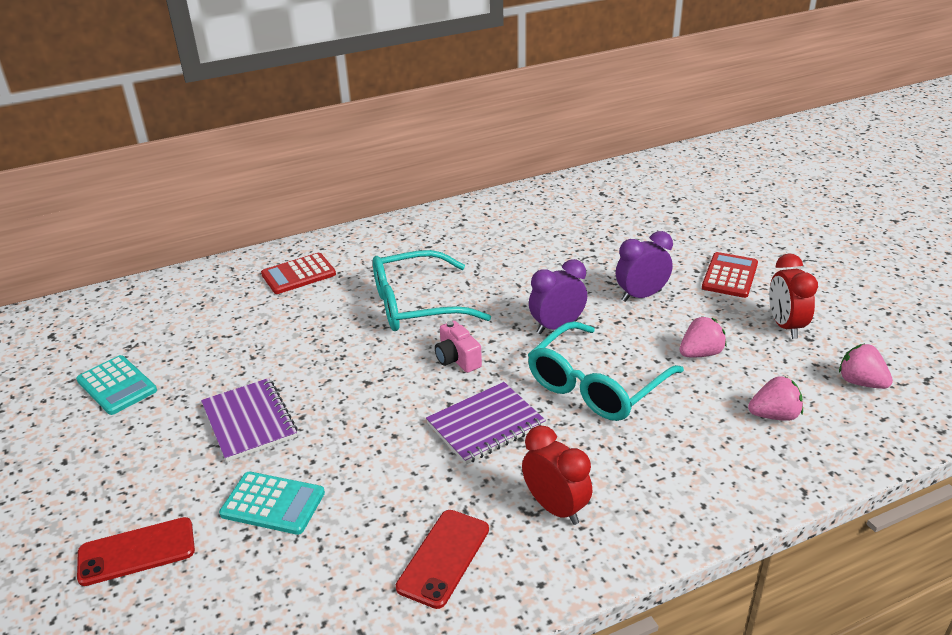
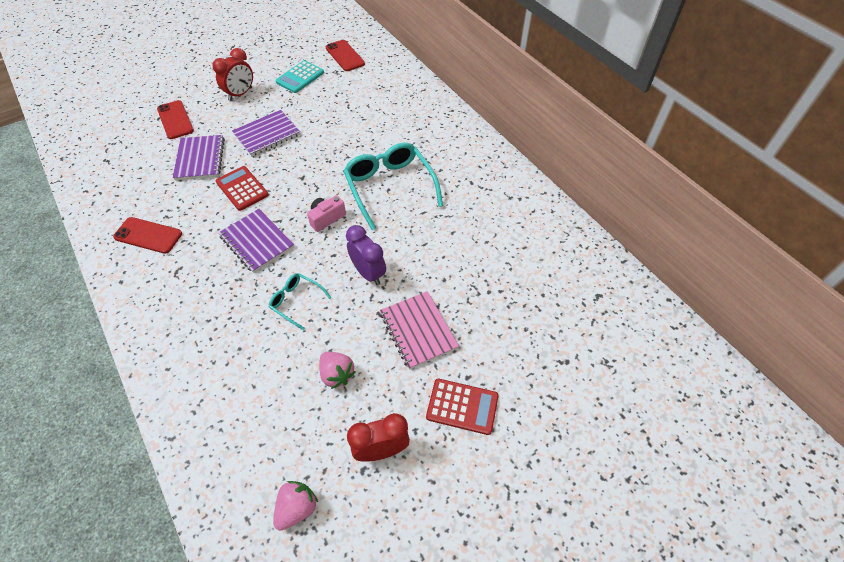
camera: 80 degrees right, 20 degrees up
turquoise calculator [219,472,325,535] -> purple notebook [173,135,225,180]
red calculator [261,253,336,294] -> red calculator moved to [216,166,269,211]
red clock [522,425,592,525] -> red clock moved to [212,48,253,101]
turquoise glasses [528,321,684,421] -> turquoise glasses [269,273,332,330], size x0.51
purple clock [616,231,673,302] -> pink notebook [380,291,459,370]
pink strawberry [748,376,803,421] -> none
none -> red phone [326,40,365,71]

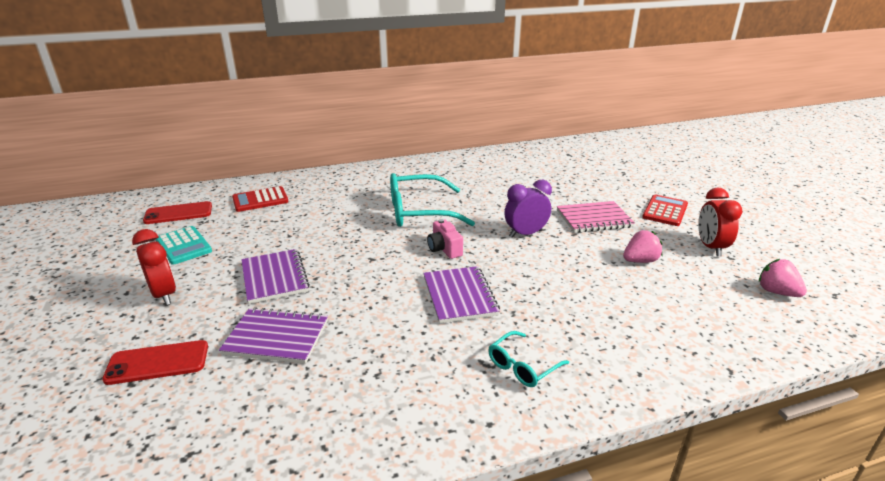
camera: 75 degrees left, 25 degrees down
red phone [113,217,182,254] -> none
red calculator [216,166,269,211] -> red calculator moved to [232,186,289,212]
purple notebook [218,209,294,273] -> purple notebook turned 75 degrees counterclockwise [423,266,500,323]
turquoise glasses [269,273,332,330] -> turquoise glasses moved to [488,331,569,387]

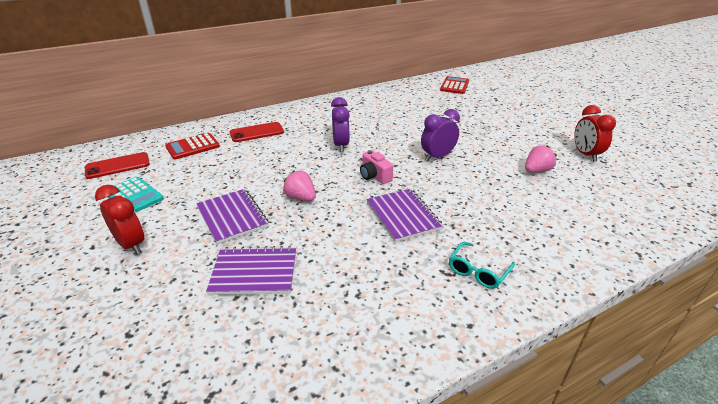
camera: 10 degrees left, 5 degrees up
red phone [102,340,208,385] -> red phone moved to [230,122,284,142]
turquoise glasses [390,173,475,227] -> purple clock [331,97,350,152]
pink notebook [557,201,635,233] -> none
red calculator [642,194,688,226] -> red calculator moved to [440,76,469,94]
pink strawberry [759,259,807,297] -> pink strawberry moved to [283,170,316,201]

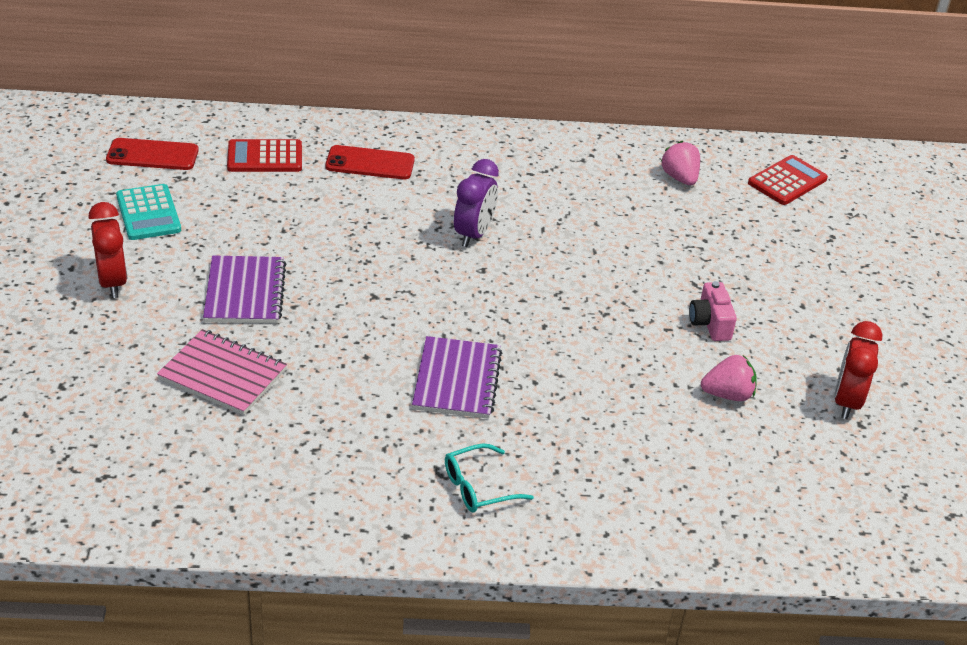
camera: 25 degrees right, 5 degrees up
purple notebook [206,246,296,295] -> pink notebook [157,329,287,415]
pink strawberry [283,170,316,201] -> pink strawberry moved to [661,141,700,185]
pink camera [360,150,393,184] -> pink camera moved to [689,281,737,341]
purple clock [421,109,460,161] -> none

